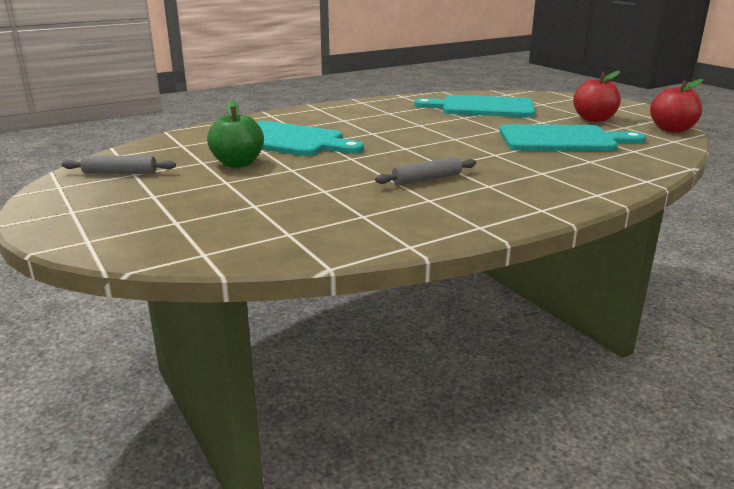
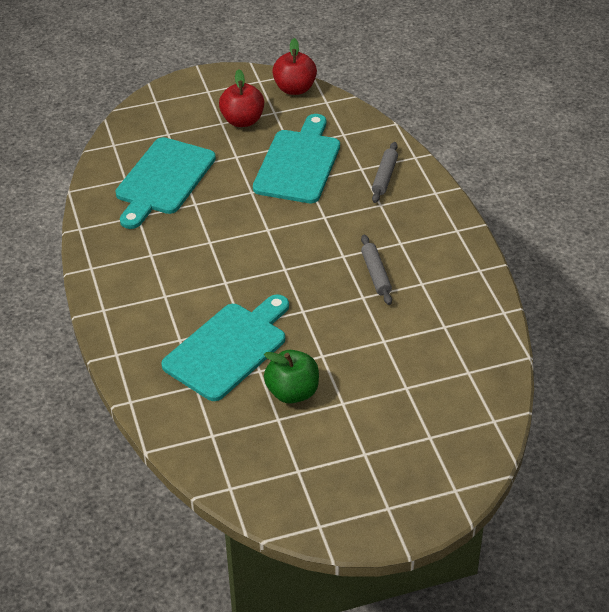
camera: 75 degrees left, 20 degrees up
grey rolling pin [62,156,176,174] -> grey rolling pin moved to [372,142,398,203]

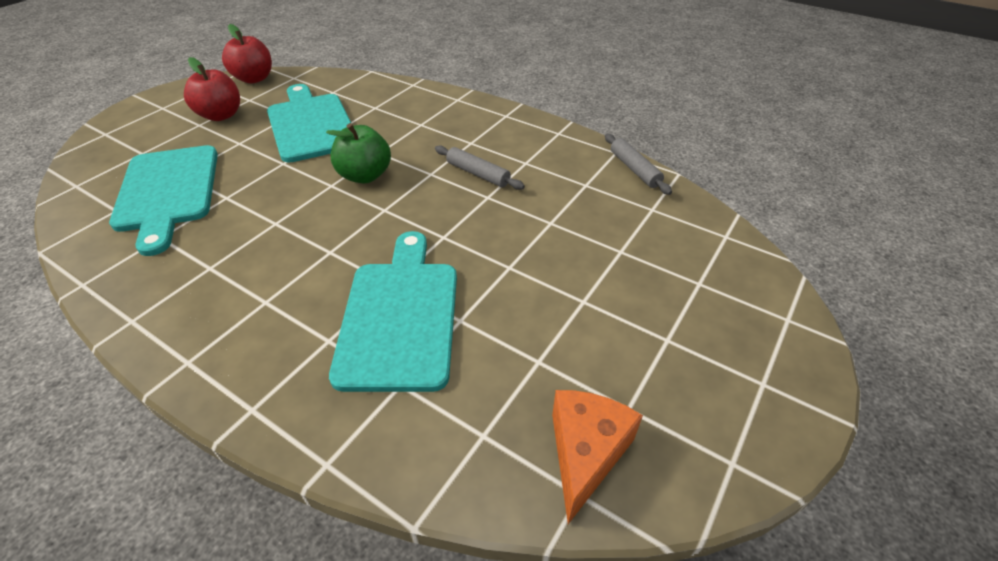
camera: 40 degrees left, 0 degrees up
green apple [264,350,319,404] -> green apple moved to [326,123,391,183]
grey rolling pin [372,142,398,203] -> grey rolling pin moved to [605,134,672,195]
none -> orange cheese [552,390,643,524]

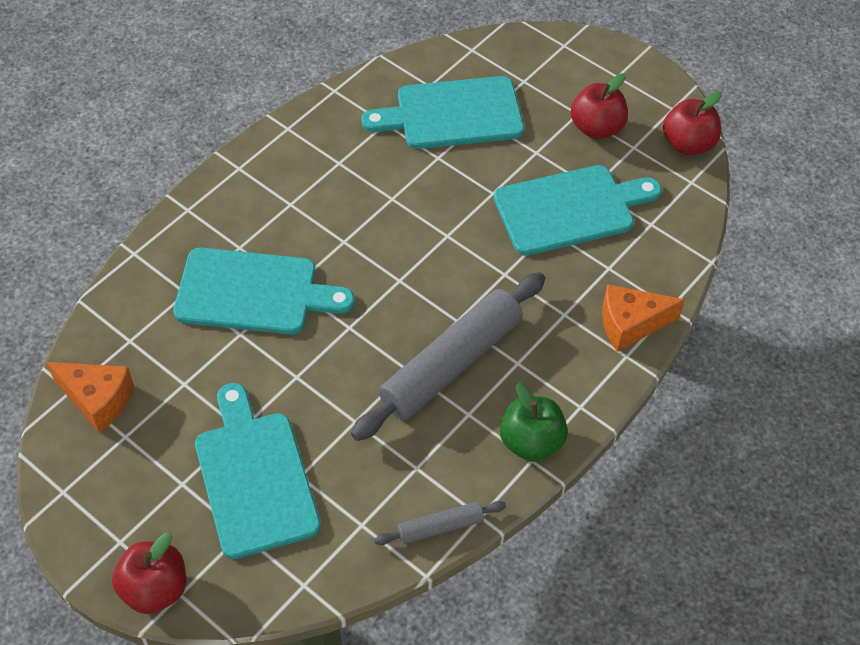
camera: 95 degrees right, 10 degrees up
green apple [326,123,391,183] -> green apple moved to [500,382,568,462]
grey rolling pin [435,145,525,190] -> grey rolling pin [351,272,545,441], size x2.12
none -> red apple [112,533,186,614]
none -> turquoise cutting board [195,383,321,559]
none -> orange cheese [602,284,685,352]

